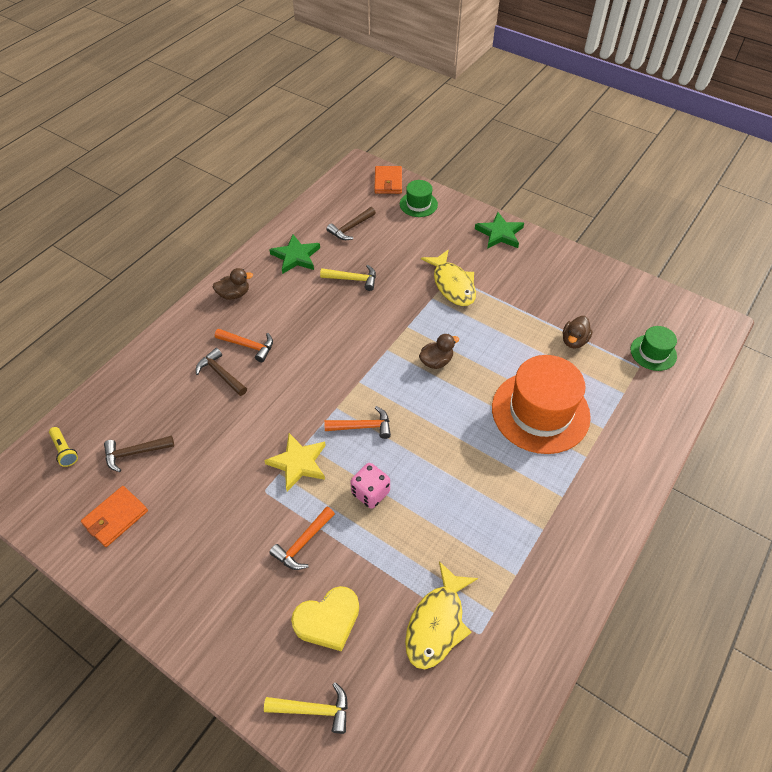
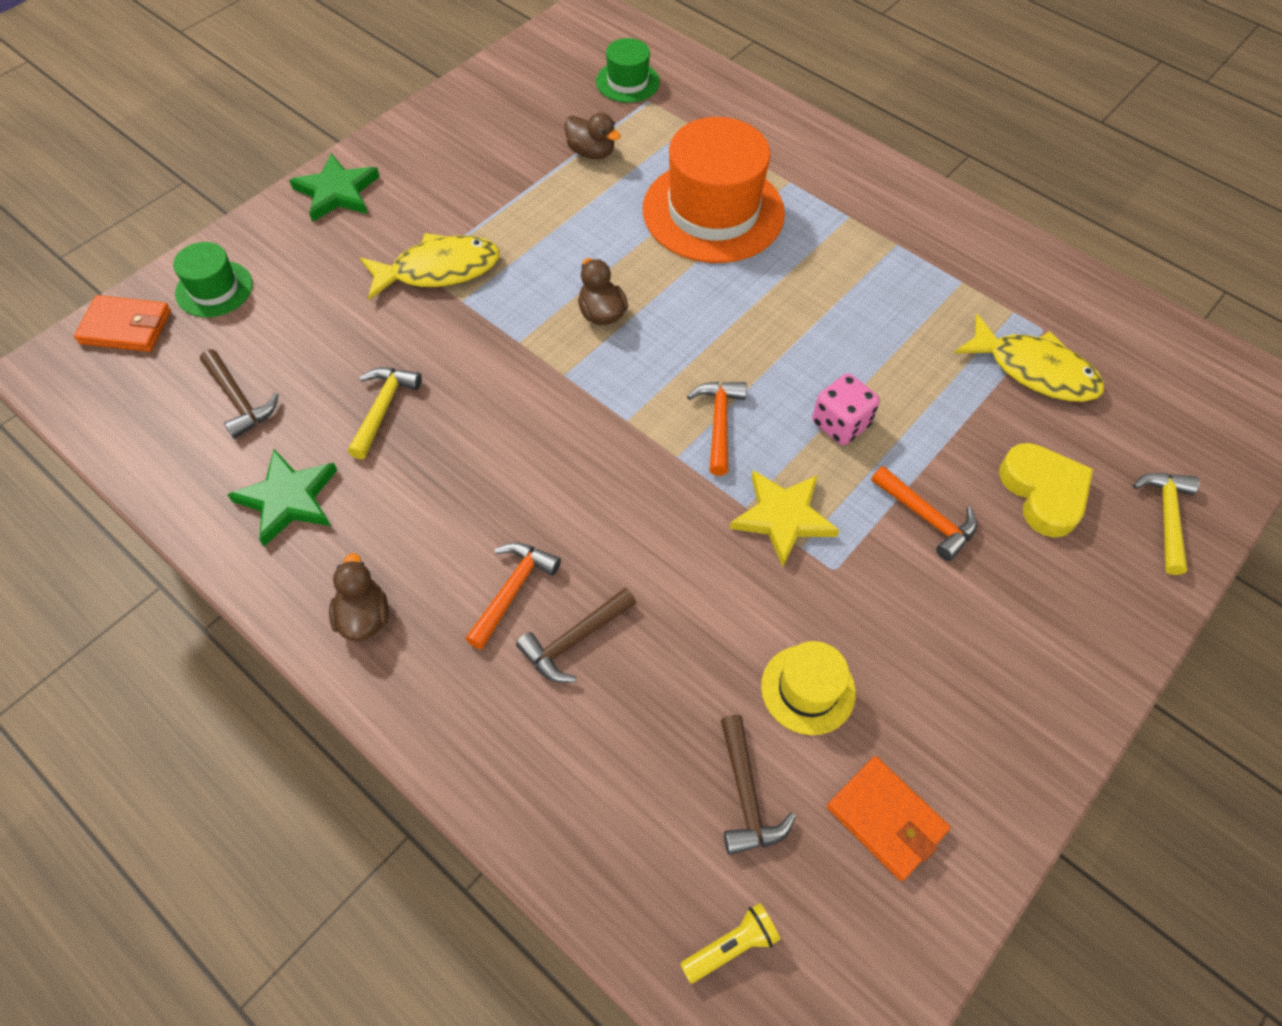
camera: 85 degrees left, 5 degrees up
none -> yellow hat [761,641,856,735]

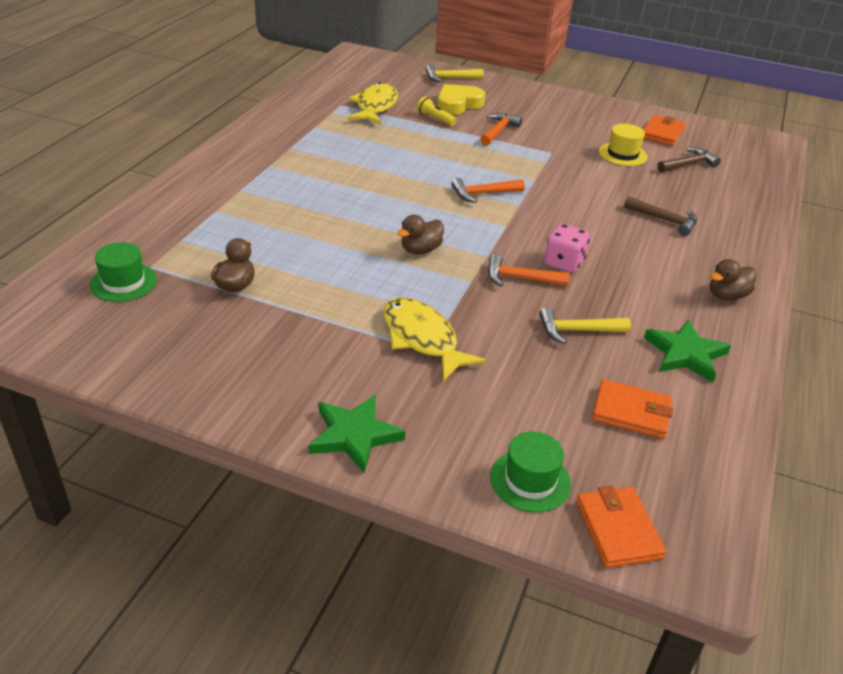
camera: 110 degrees left, 20 degrees down
brown hammer [200,349,278,439] -> orange wallet [592,379,673,439]
orange hammer [465,542,561,650] -> orange hammer moved to [488,254,570,287]
orange hat [643,117,785,263] -> none
yellow flashlight [680,903,780,983] -> yellow flashlight moved to [417,96,456,126]
yellow star [730,470,839,567] -> none
pink dice [812,374,880,445] -> pink dice moved to [544,224,590,273]

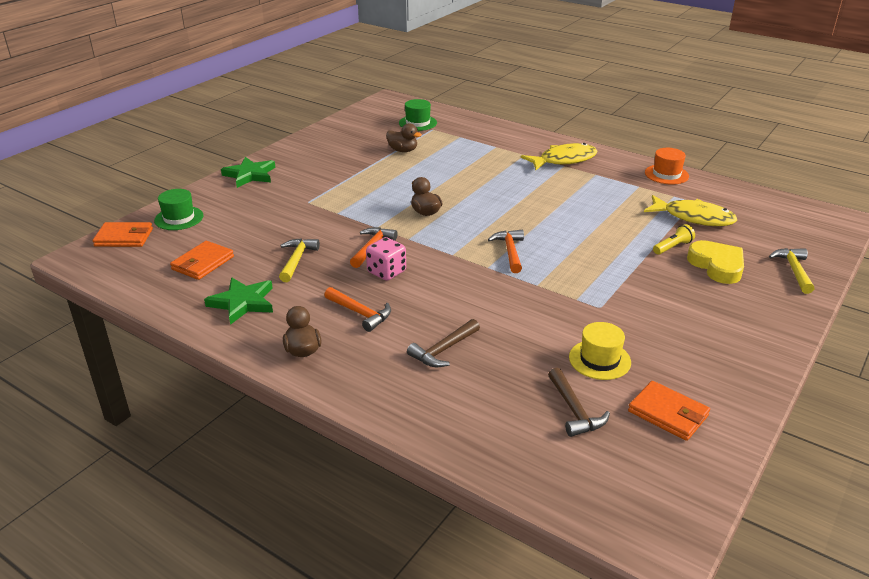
camera: 105 degrees right, 5 degrees down
yellow fish [383,297,486,381] -> yellow fish moved to [521,143,597,170]
orange hammer [480,113,522,146] -> orange hammer moved to [324,287,391,332]
none -> orange hat [645,148,689,185]

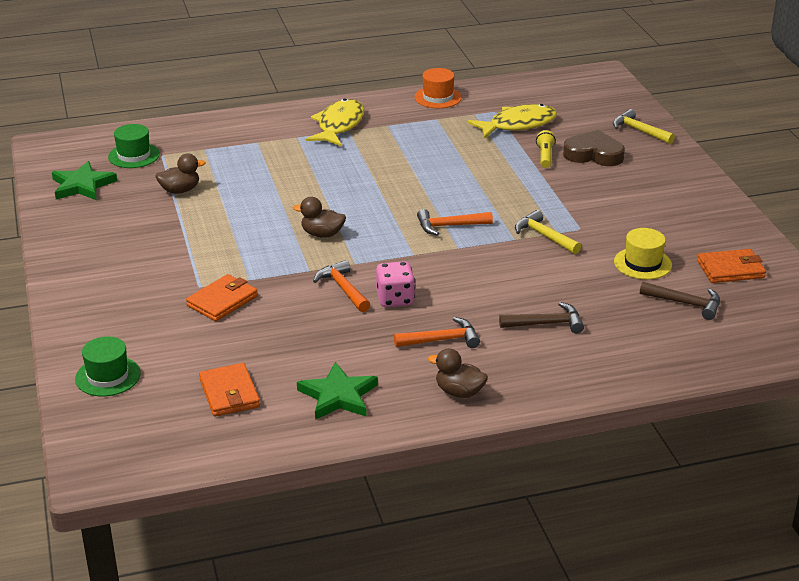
camera: 50 degrees left, 0 degrees up
orange wallet [93,222,153,247] -> orange wallet moved to [186,274,258,321]
green star [221,157,275,188] -> green star moved to [52,161,117,200]
yellow hammer [279,238,320,282] -> yellow hammer moved to [515,210,581,254]
brown hammer [407,319,480,367] -> brown hammer turned 90 degrees counterclockwise [499,302,584,333]
orange hammer [488,230,524,273] -> orange hammer turned 45 degrees counterclockwise [417,209,493,235]
yellow heart [687,240,744,284] -> brown heart [563,130,625,166]

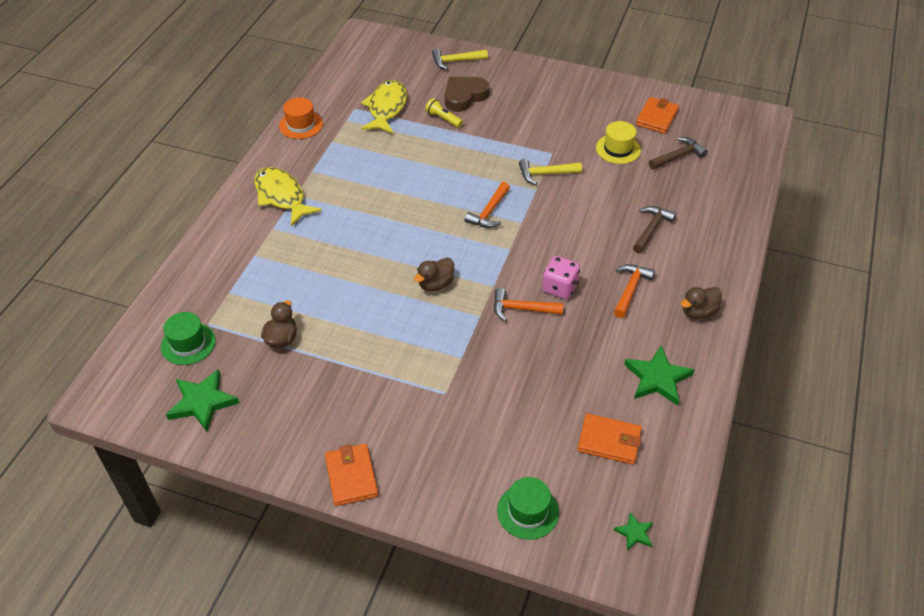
camera: 55 degrees left, 15 degrees up
orange wallet [186,274,258,321] -> orange wallet moved to [325,444,378,506]
none -> green star [614,512,653,550]

